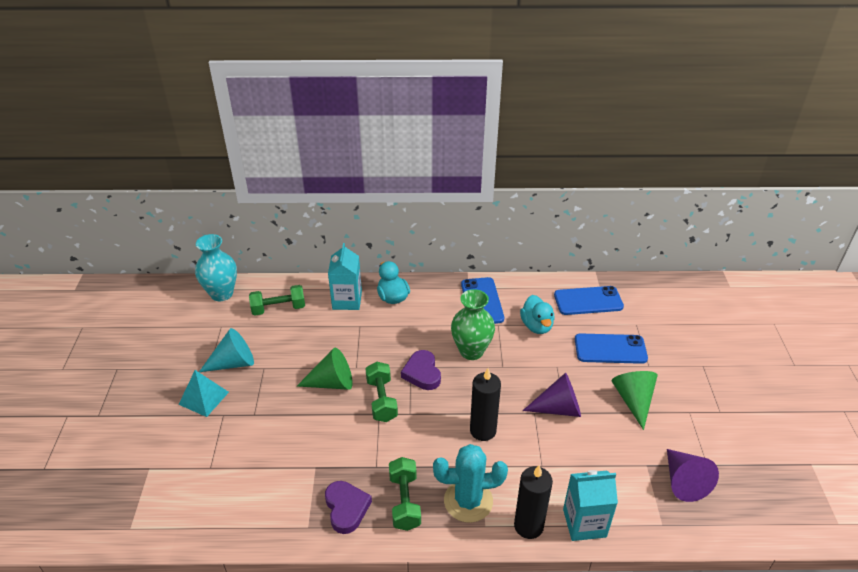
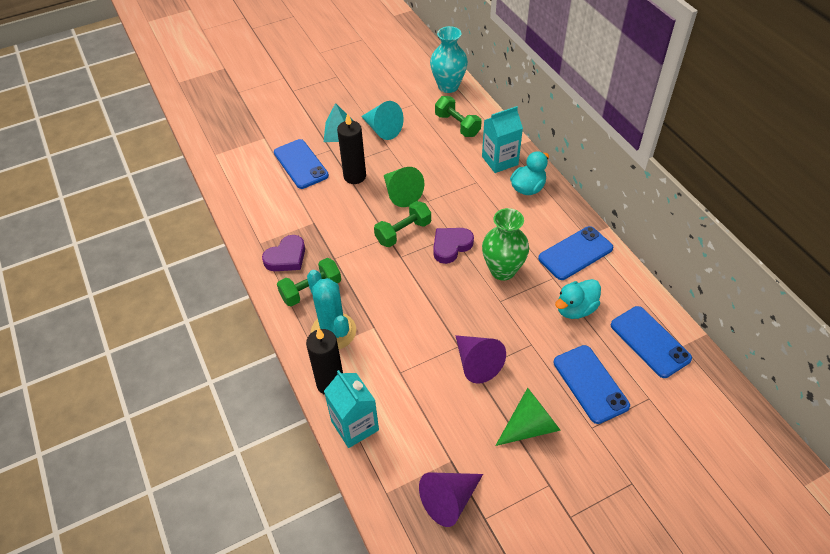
camera: 65 degrees right, 10 degrees up
black candle [470,368,501,441] -> black candle moved to [337,113,366,184]
none -> blue phone [274,139,329,189]

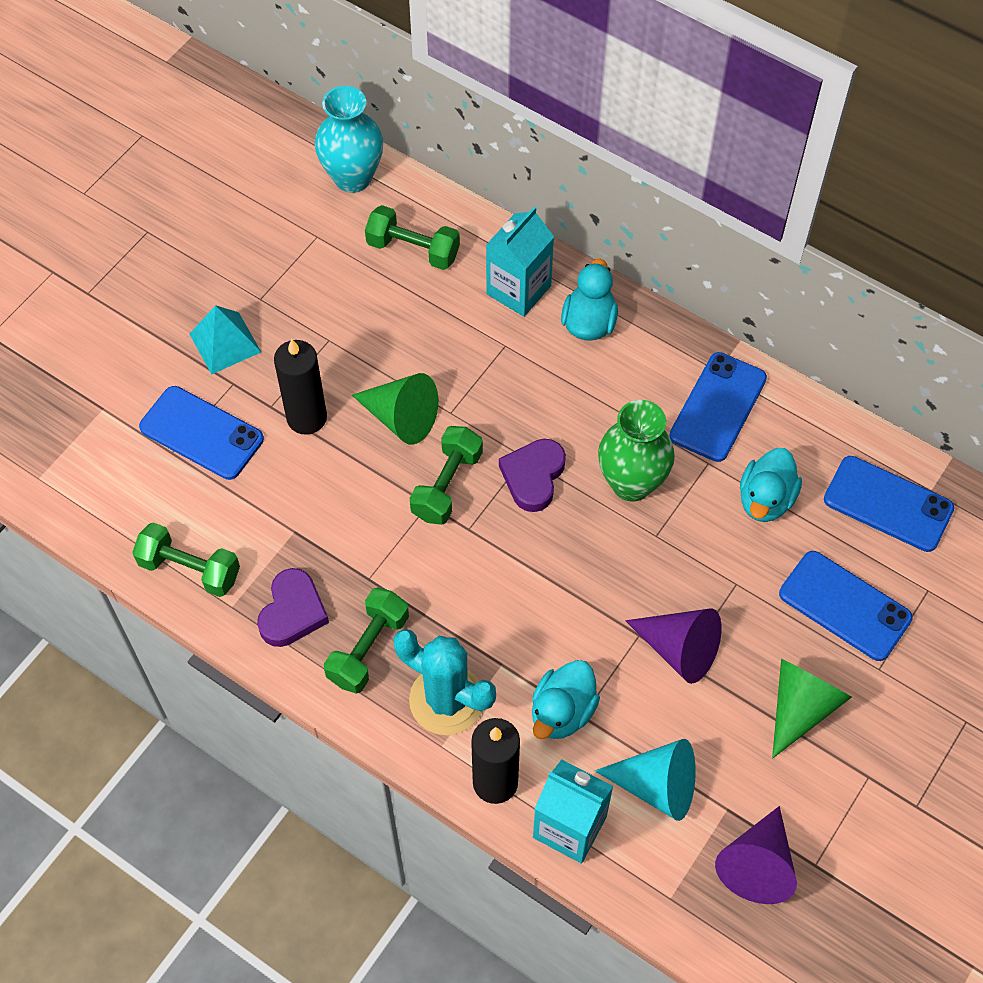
camera: 30 degrees left, 10 degrees up
turquoise cone [361,101,404,140] -> turquoise cone moved to [595,739,696,821]
none -> green dumbbell [132,522,240,597]
none -> turquoise duck [532,660,600,739]

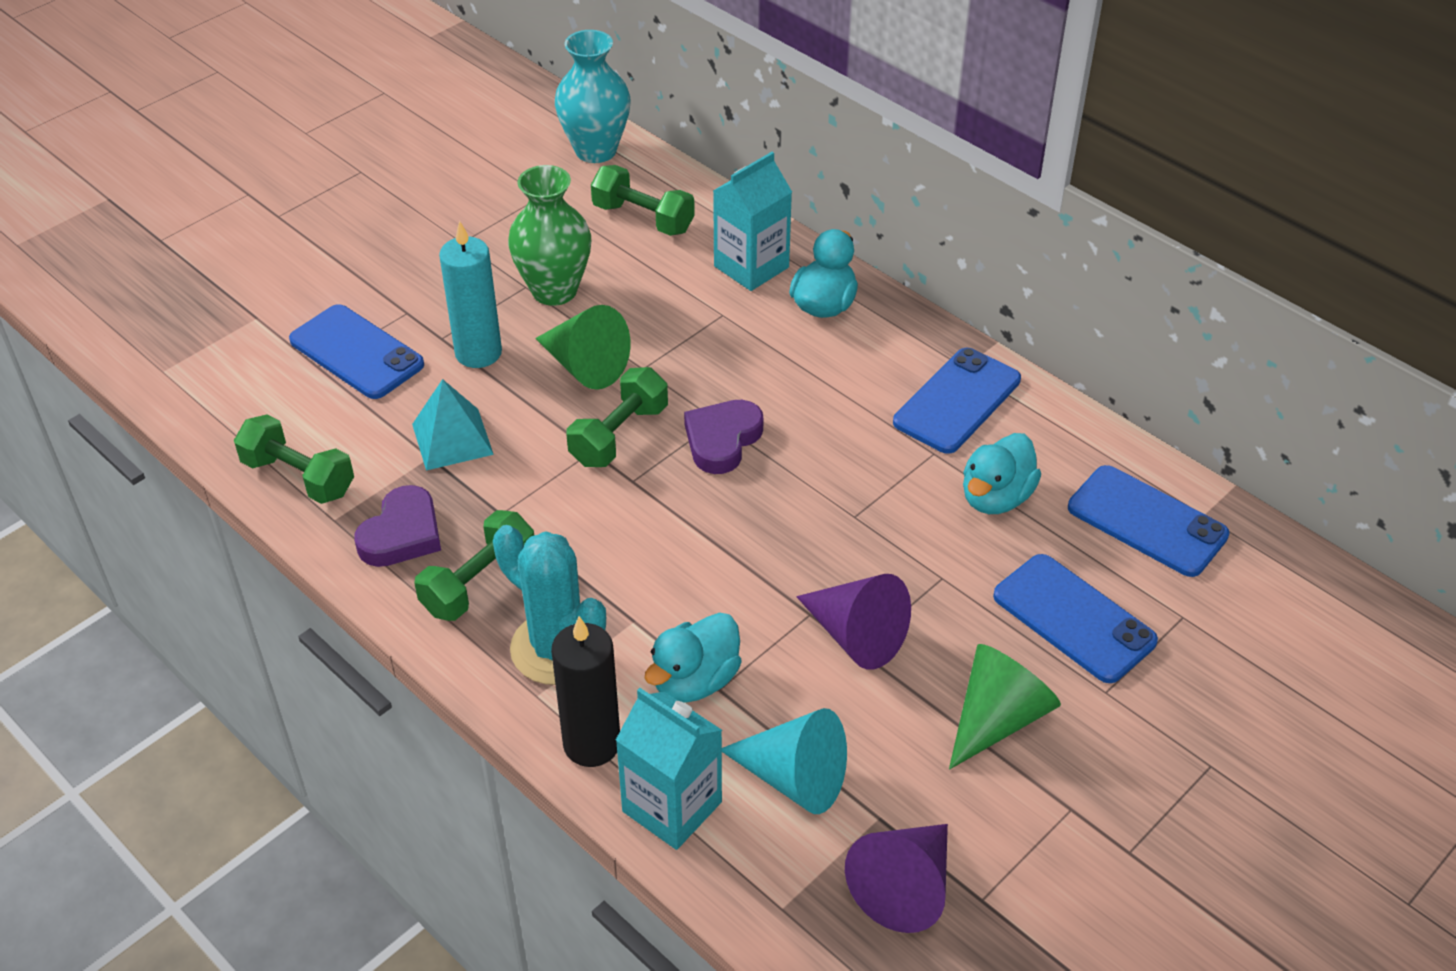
camera: 10 degrees right, 15 degrees down
turquoise pyramid [189,305,261,374] -> turquoise pyramid moved to [412,379,494,471]
black candle [274,339,327,435] -> turquoise candle [439,221,502,368]
green vase [598,400,675,502] -> green vase moved to [508,165,591,306]

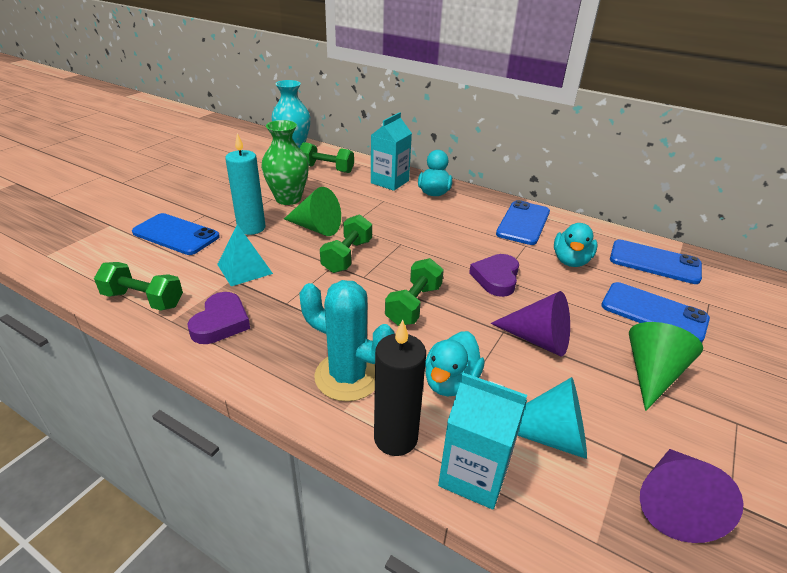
camera: 15 degrees left, 10 degrees down
green dumbbell [414,510,534,621] -> green dumbbell moved to [385,258,444,326]
purple heart [684,400,764,474] -> purple heart moved to [469,254,519,297]

